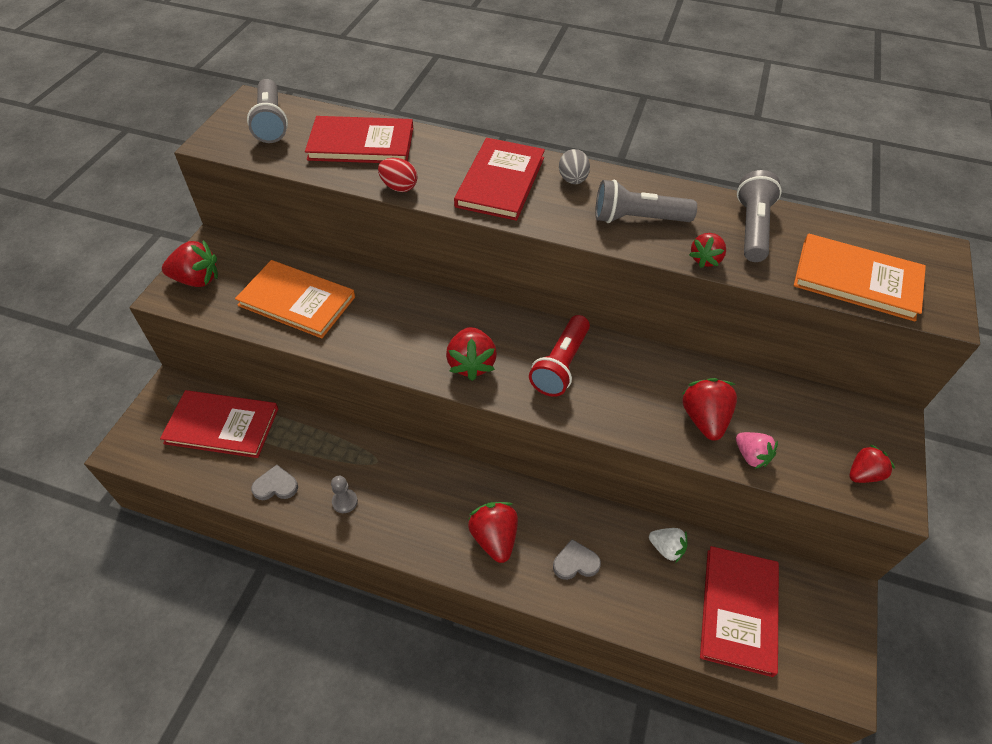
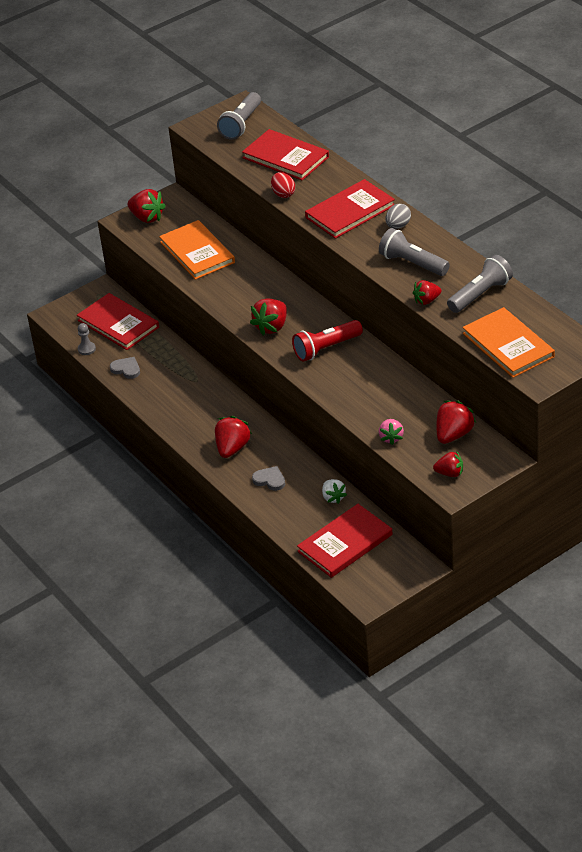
camera: 40 degrees right, 10 degrees down
grey pawn [331,476,358,513] -> grey pawn moved to [78,323,96,355]
red strawberry [681,378,737,441] -> red strawberry moved to [437,401,476,444]

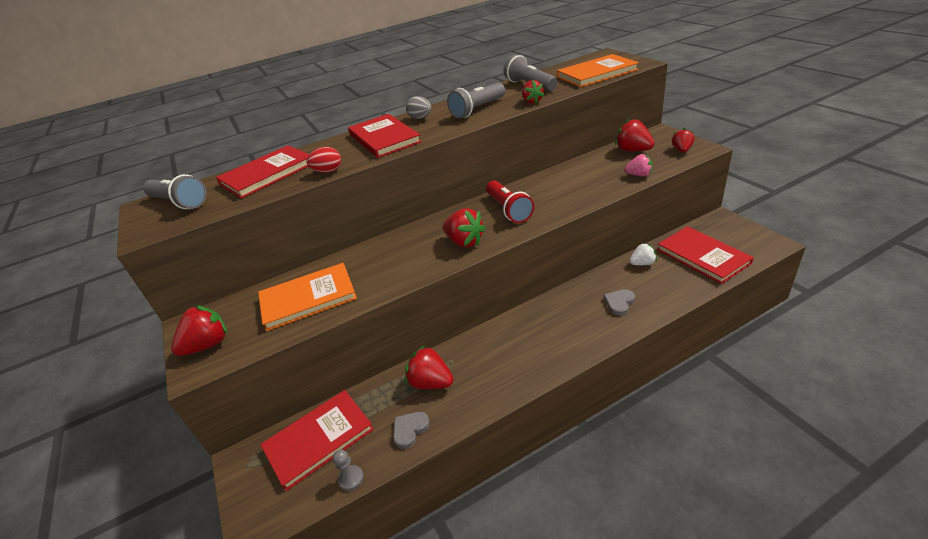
camera: 80 degrees left, 5 degrees down
red strawberry [215,416,252,458] -> red strawberry moved to [405,345,454,389]

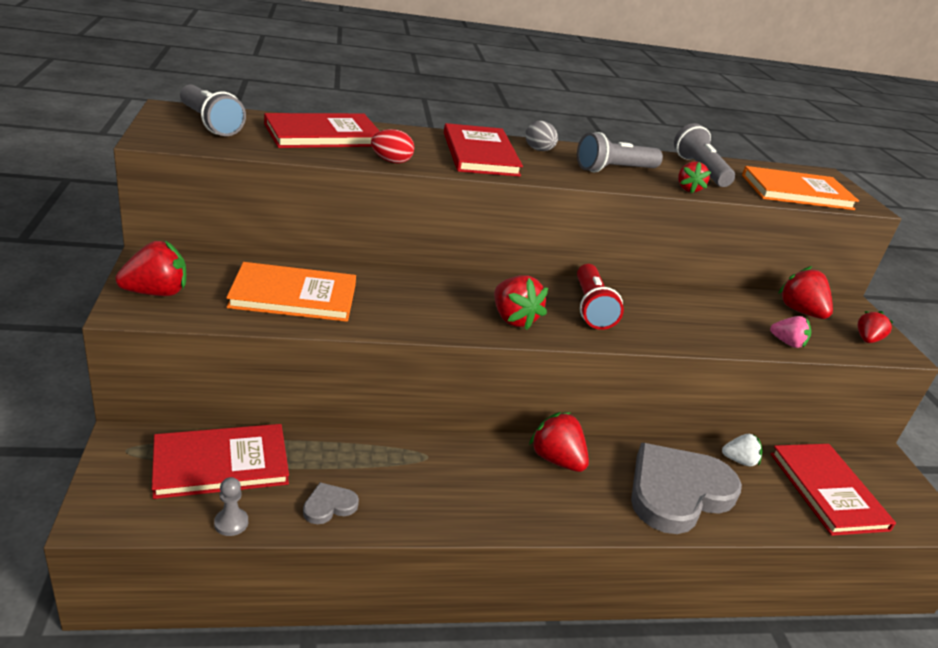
camera: 10 degrees right, 5 degrees down
red strawberry [405,345,454,389] -> red strawberry moved to [529,412,589,472]
grey heart [604,289,635,316] -> grey heart [631,443,742,534], size x2.45

